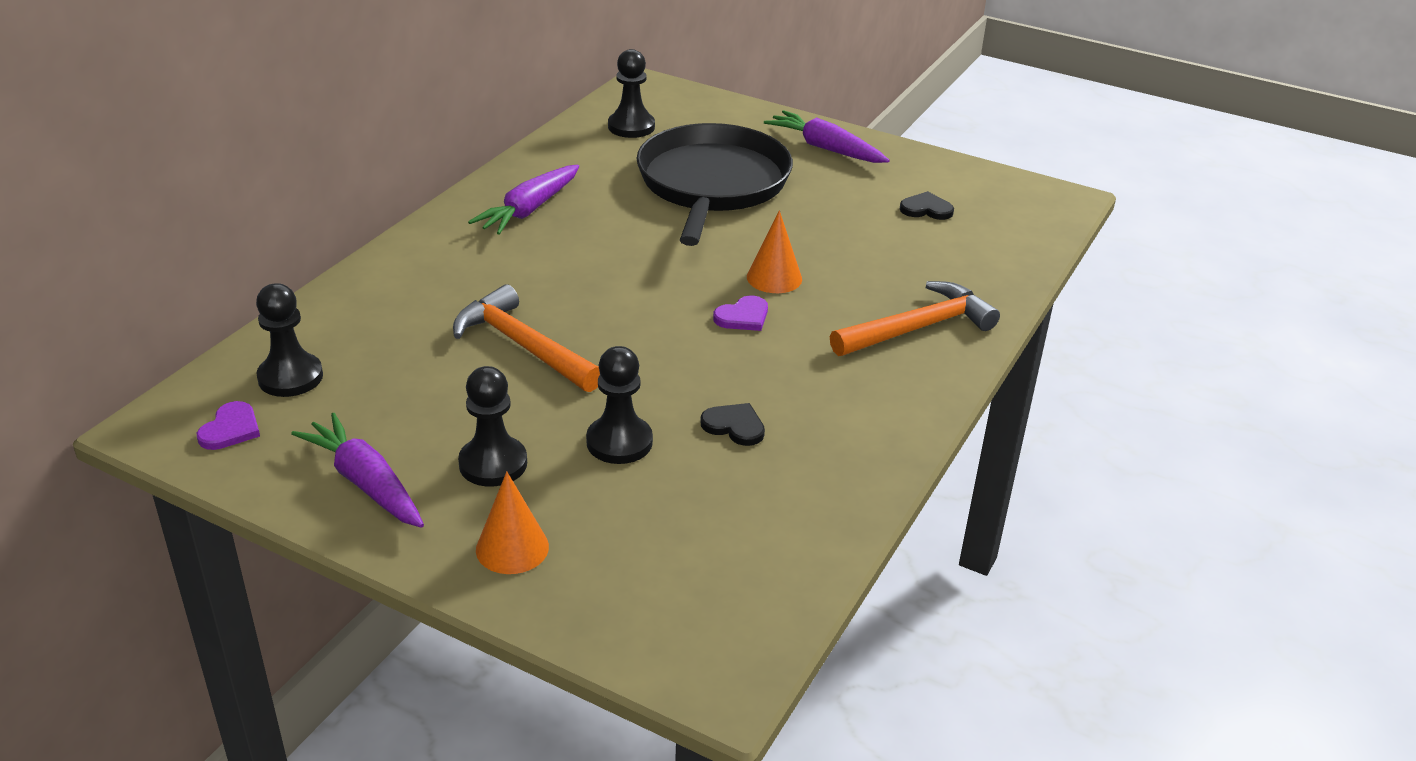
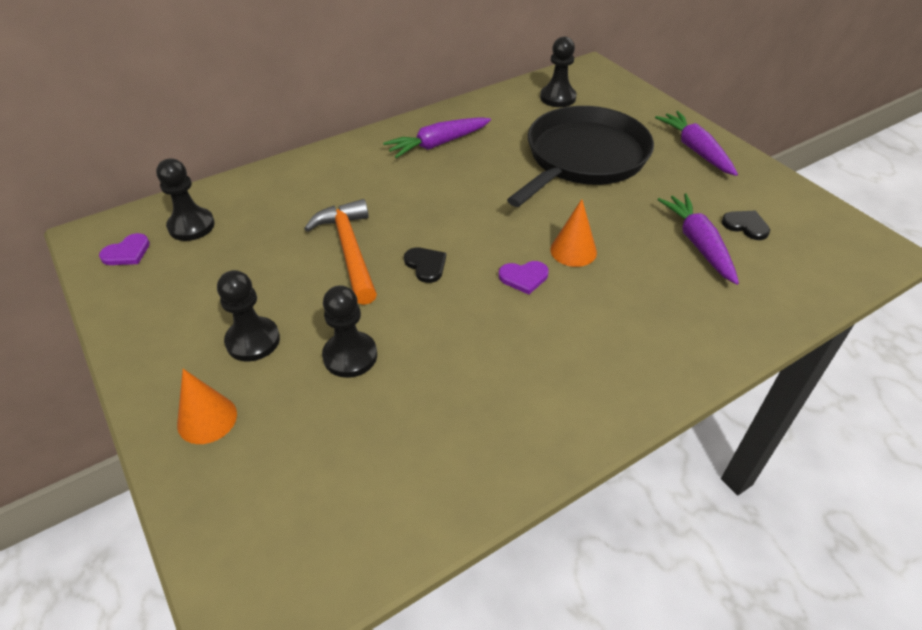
camera: 30 degrees right, 10 degrees up
purple carrot [291,413,424,528] -> purple carrot moved to [657,193,739,285]
black heart [700,403,765,446] -> black heart moved to [404,247,446,283]
orange hammer [830,281,1000,356] -> none

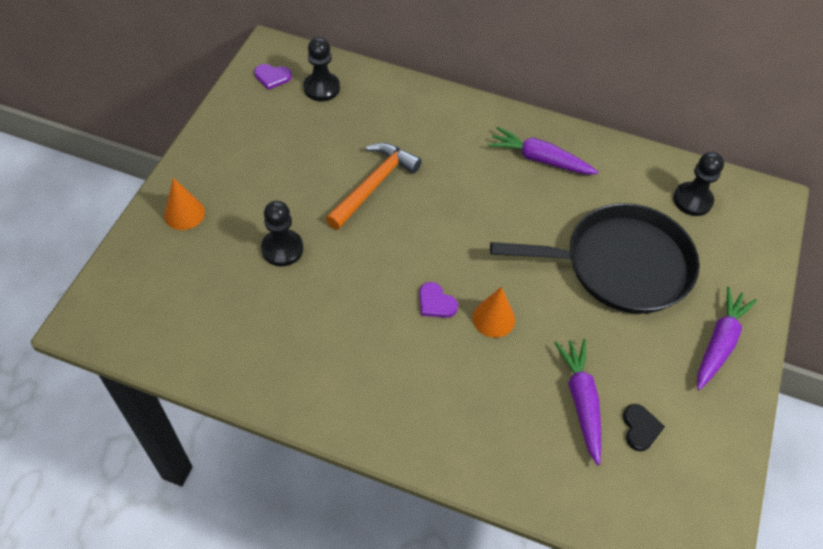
camera: 50 degrees right, 10 degrees up
black pawn [217,270,280,361] -> none
black heart [404,247,446,283] -> none
purple carrot [657,193,739,285] -> purple carrot turned 45 degrees counterclockwise [554,339,601,465]

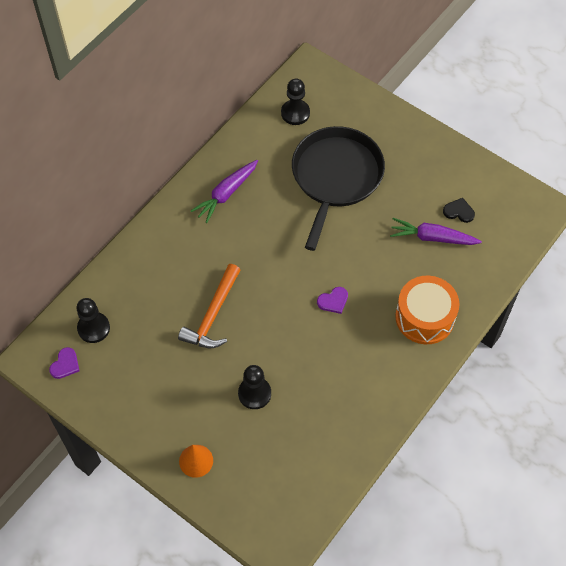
camera: 70 degrees left, 5 degrees up
orange hammer [325,143,422,230] -> orange hammer turned 120 degrees counterclockwise [178,264,240,348]
orange cone [472,287,515,338] -> none
purple carrot [697,286,757,390] -> none
none -> orange drum [395,276,459,344]

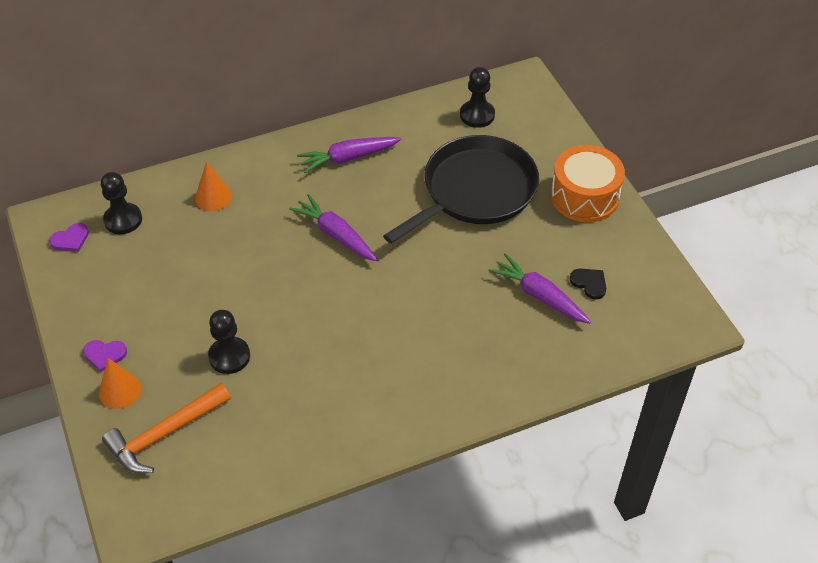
camera: 30 degrees right, 10 degrees down
orange hammer [178,264,240,348] -> orange hammer moved to [102,383,231,473]
purple heart [317,287,348,314] -> purple heart moved to [83,340,127,372]
orange drum [395,276,459,344] -> orange drum moved to [551,145,625,222]
none -> orange cone [195,162,232,211]
none -> purple carrot [289,194,378,261]

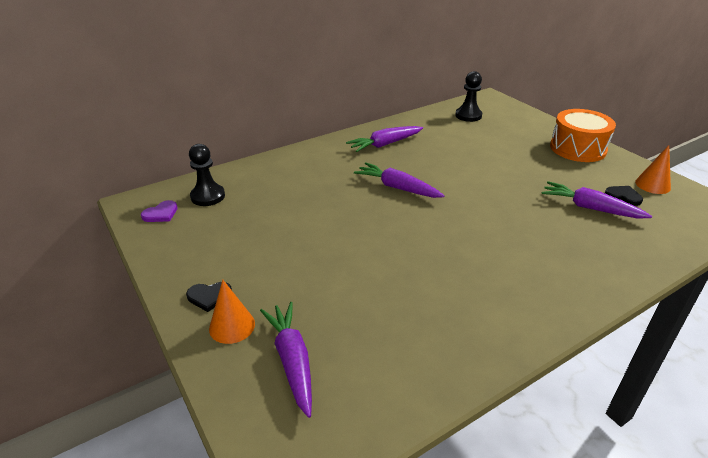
camera: 10 degrees left, 15 degrees down
purple heart [83,340,127,372] -> black heart [186,282,232,312]
orange hammer [102,383,231,473] -> purple carrot [260,302,312,418]
orange cone [195,162,232,211] -> orange cone moved to [635,145,671,194]
black pawn [208,310,250,374] -> none
black pan [383,135,539,244] -> none

